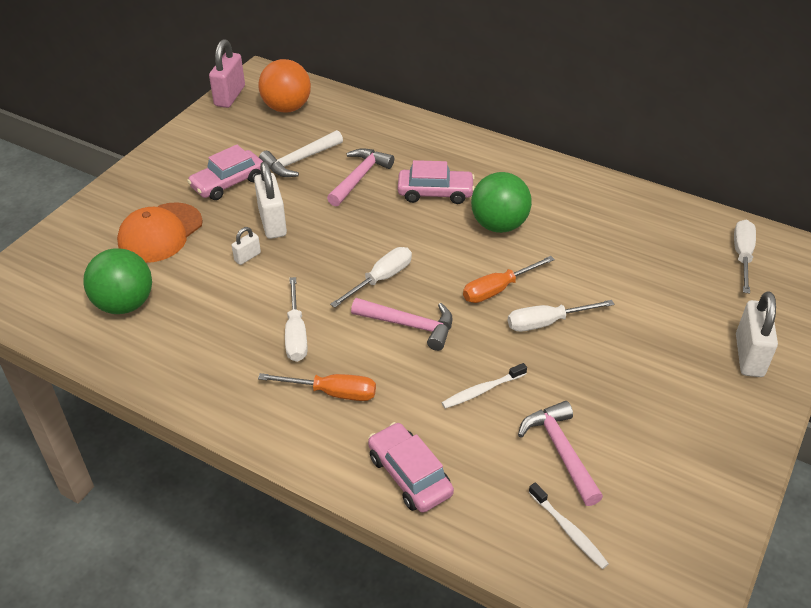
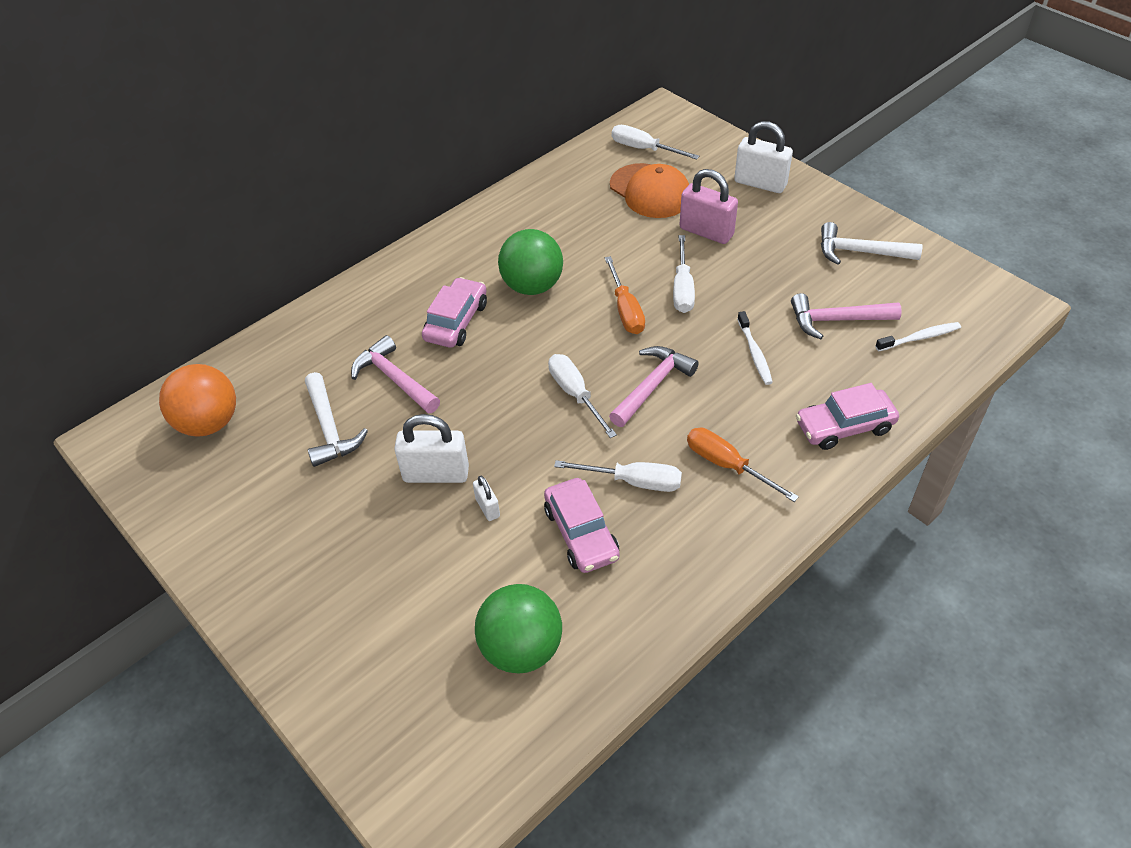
camera: 70 degrees left, 5 degrees up
orange cap [117,202,203,263] -> orange cap moved to [610,163,689,218]
pink car [187,144,263,200] -> pink car moved to [544,478,620,573]
pink padlock [209,39,245,108] -> pink padlock moved to [680,169,738,244]
orange screwdriver [258,373,376,401] -> orange screwdriver turned 75 degrees counterclockwise [687,428,799,502]
none -> white hammer [821,222,922,265]

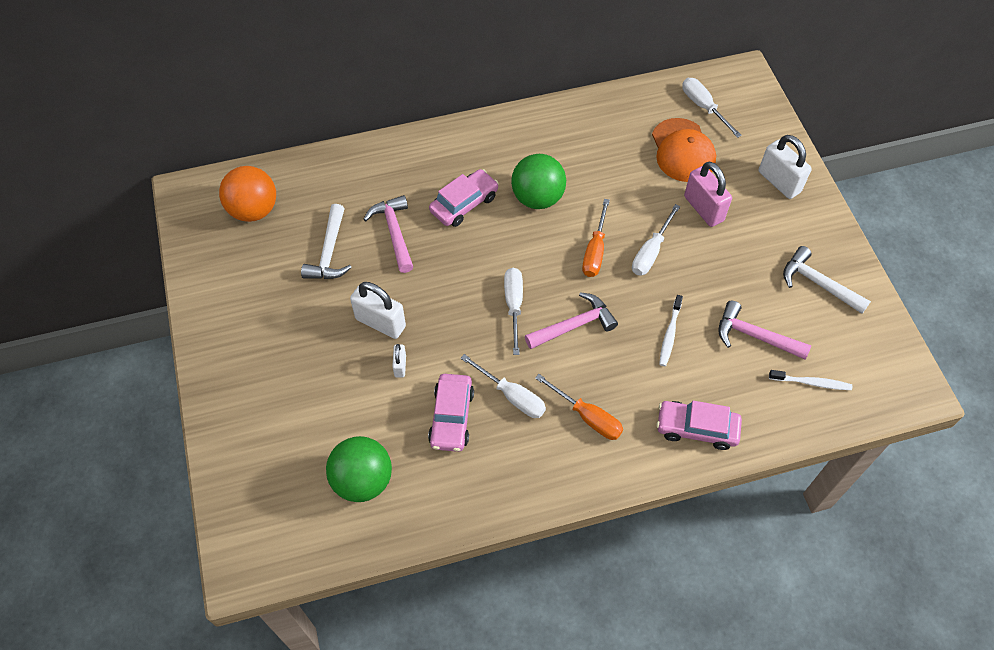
camera: 25 degrees right, 10 degrees up
orange screwdriver [687,428,799,502] -> orange screwdriver turned 150 degrees clockwise [535,374,623,440]

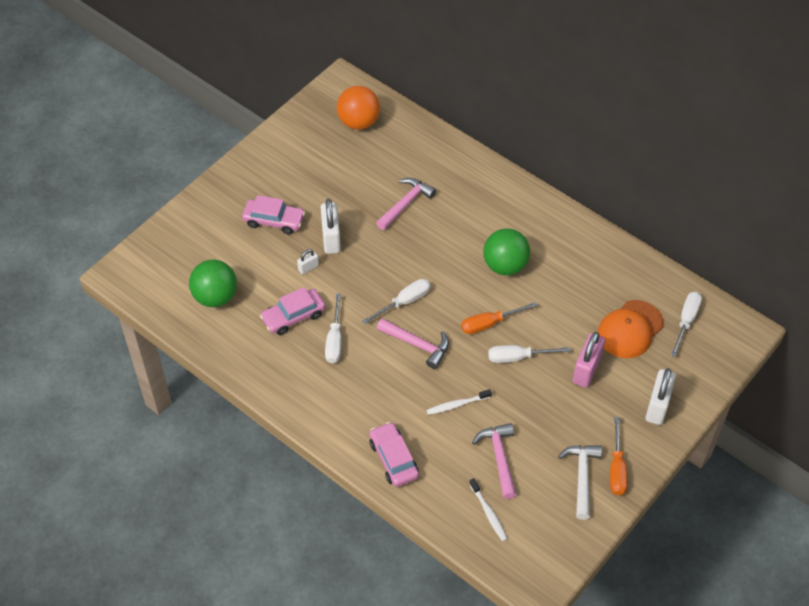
camera: 55 degrees right, 5 degrees down
white hammer [301,204,352,279] -> none
pink car [429,169,499,227] -> pink car moved to [242,195,305,235]
orange screwdriver [535,374,623,440] -> orange screwdriver moved to [610,417,627,496]

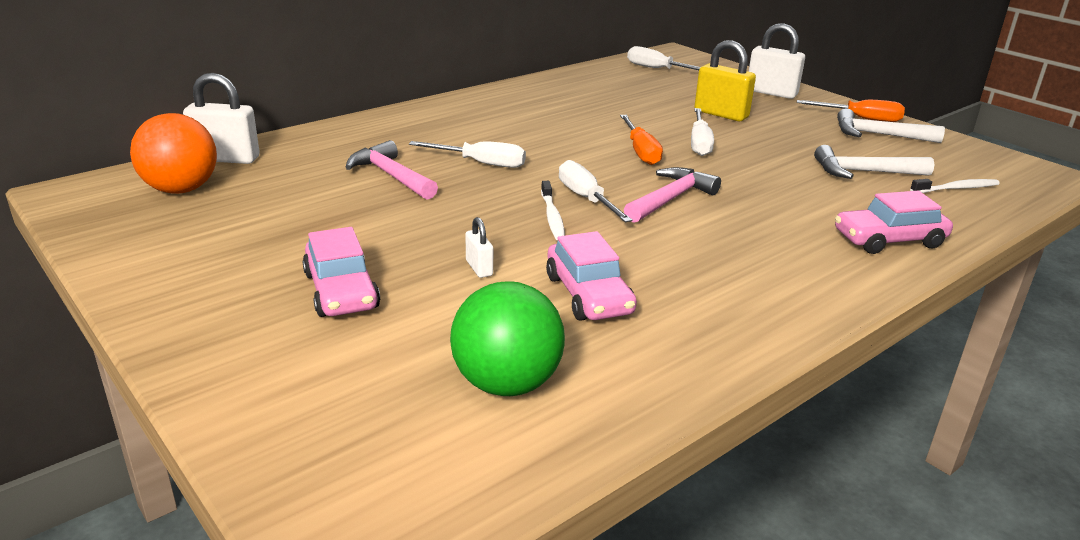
camera: 80 degrees left, 25 degrees down
pink car [242,195,305,235] -> pink car turned 135 degrees clockwise [302,227,380,317]
white padlock [321,199,341,254] -> white padlock moved to [183,73,260,164]
white screwdriver [325,293,342,363] -> white screwdriver moved to [409,141,526,168]
white toothbrush [426,389,492,415] -> white toothbrush moved to [541,181,565,241]
pink hammer [472,423,516,499] -> white hammer [814,145,934,179]
green ball [483,228,530,275] -> none
pink padlock [573,332,605,388] -> yellow padlock [694,40,756,121]
orange cap [598,300,664,358] -> none

